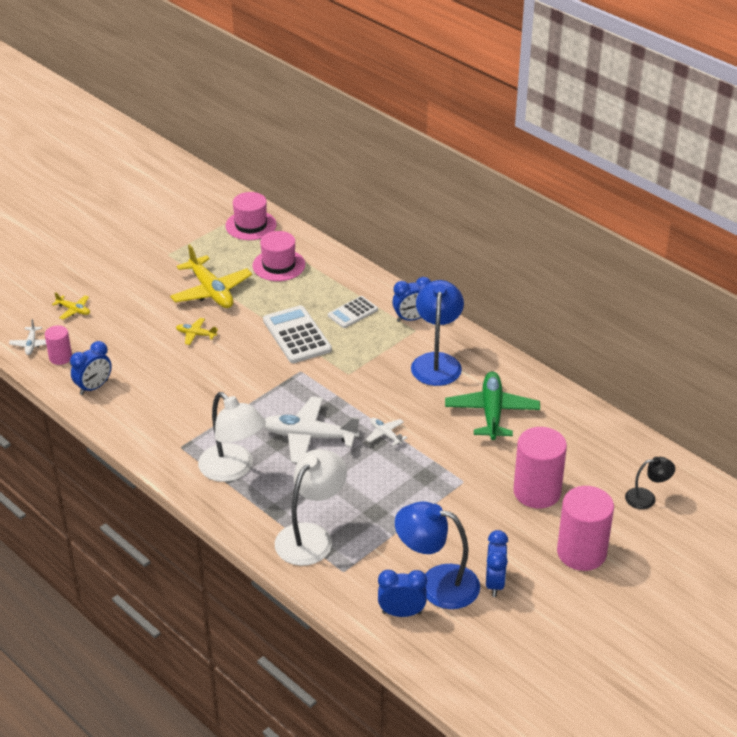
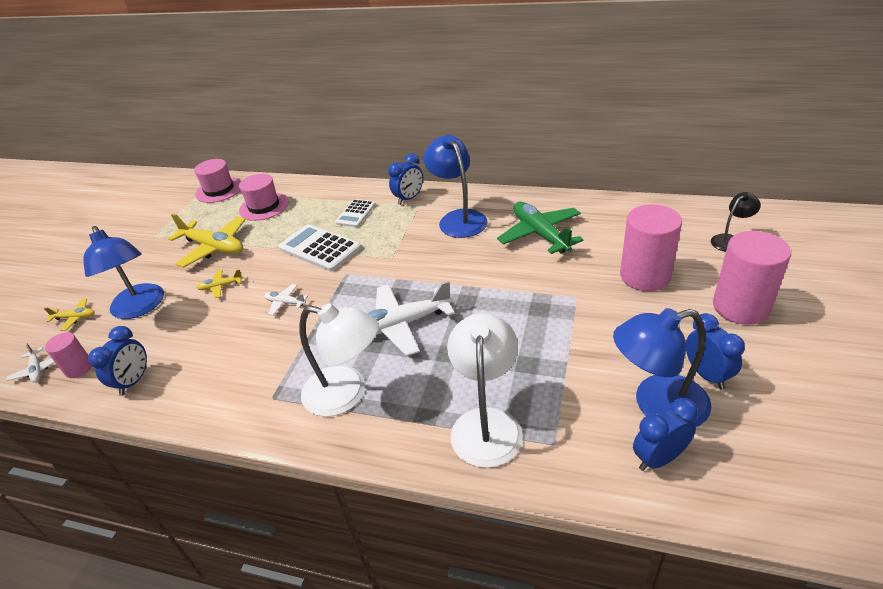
camera: 25 degrees left, 0 degrees up
white plane [366,418,407,446] -> white plane moved to [264,284,308,316]
none -> blue lamp [83,226,164,319]

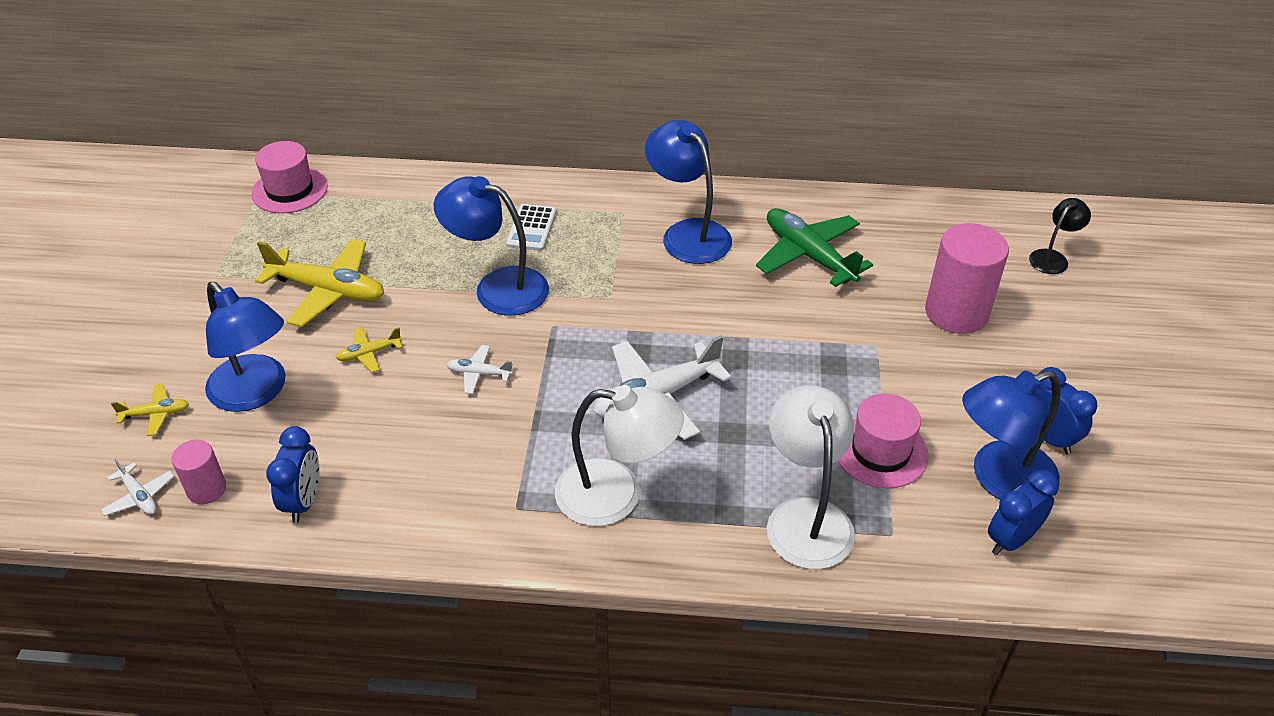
camera: 15 degrees left, 5 degrees up
pink hat [239,174,289,221] -> pink hat moved to [837,393,929,488]
white calculator [279,224,361,272] -> blue lamp [434,176,549,316]
blue clock [388,153,423,205] -> none
pink cylinder [713,231,791,325] -> none

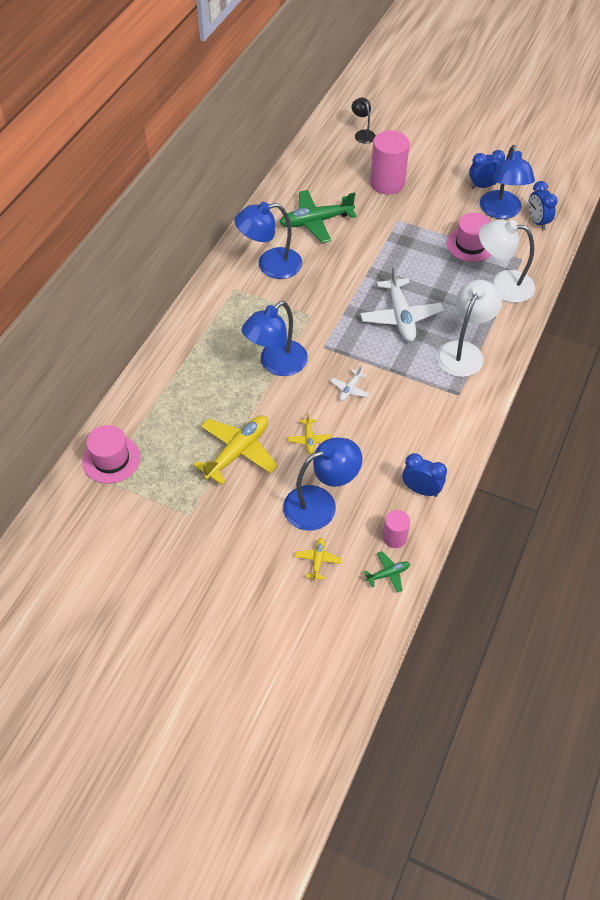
camera: 70 degrees left, 10 degrees up
white plane [101,458,174,516] -> green plane [364,551,410,593]
white calculator [506,204,556,251] -> none

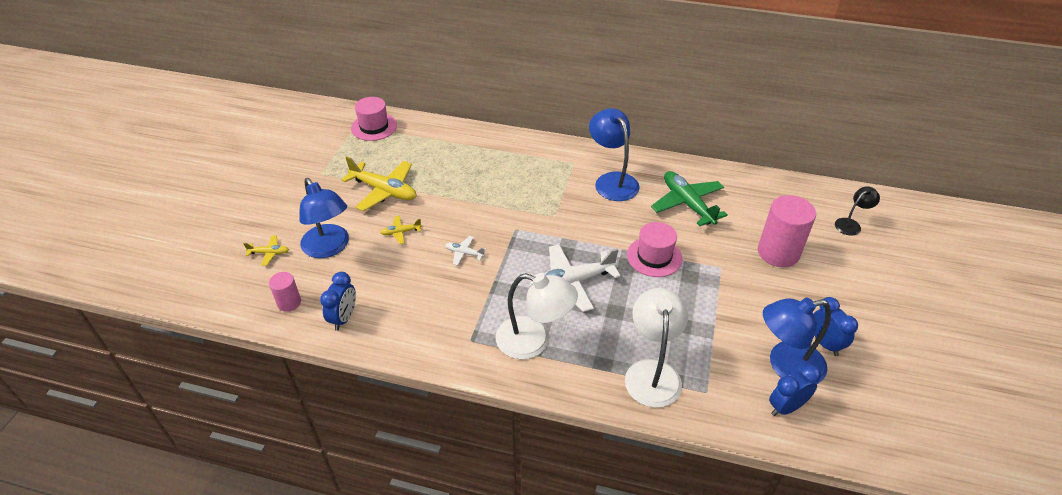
camera: 80 degrees right, 10 degrees down
blue lamp [242,301,308,376] -> none
green plane [364,551,410,593] -> none
pink hat [446,213,492,262] -> pink hat moved to [627,222,682,277]

